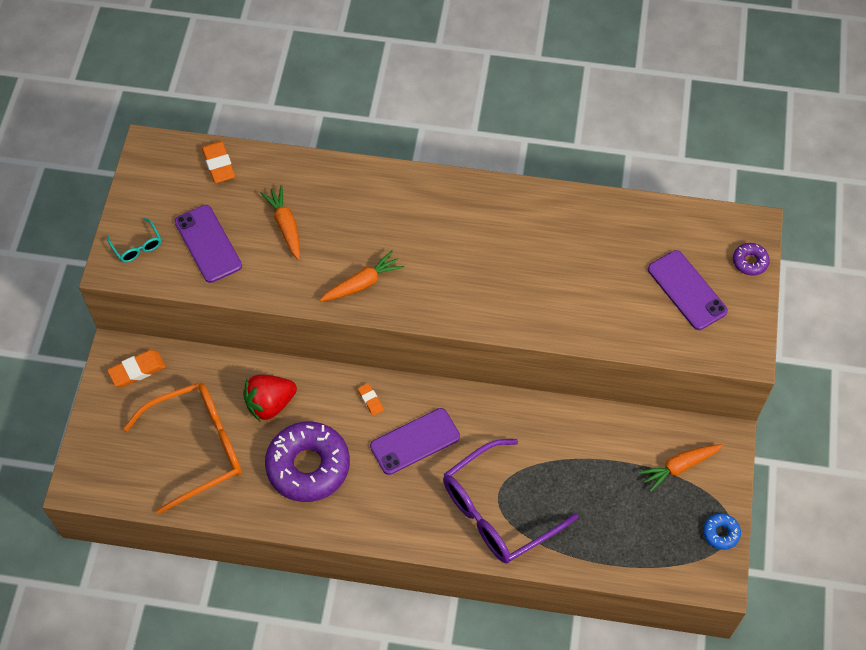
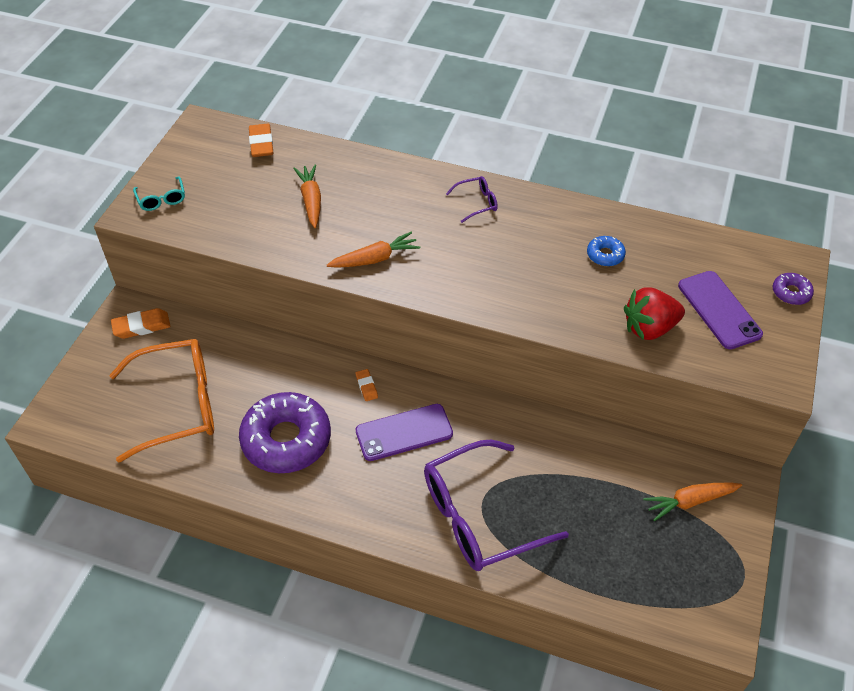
camera: 10 degrees right, 10 degrees down
purple phone [175,205,242,283] -> none
red strawberry [243,374,297,422] -> red strawberry moved to [624,287,685,340]
blue donut [703,513,741,550] -> blue donut moved to [587,236,626,266]
none -> purple glasses [446,176,498,223]

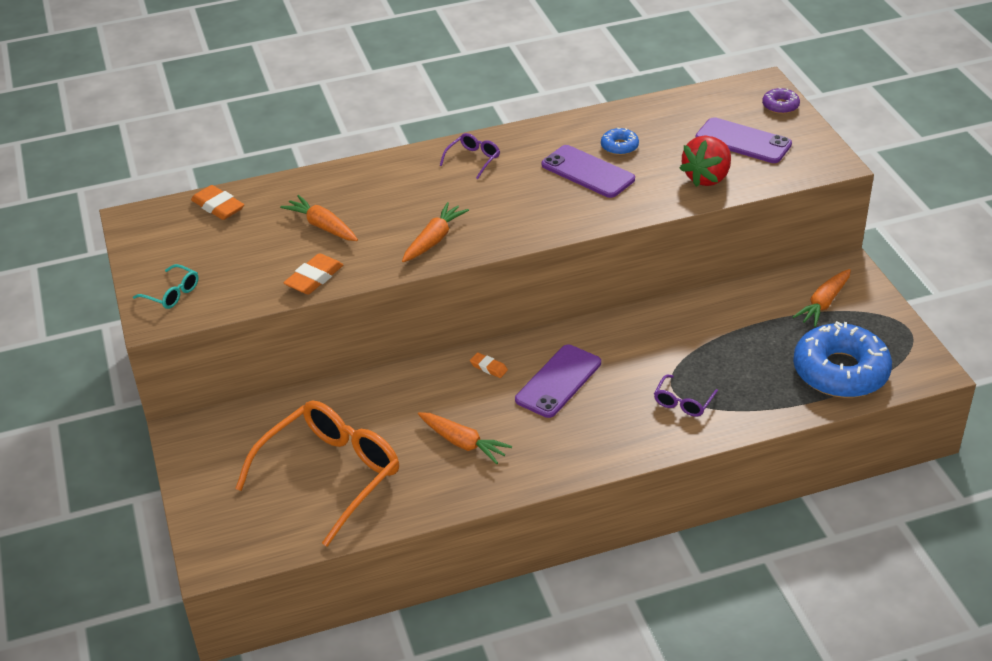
camera: 35 degrees left, 10 degrees down
orange eraser [111,308,170,339] -> orange eraser moved to [283,253,343,295]
purple donut [239,392,331,473] -> orange carrot [418,412,512,464]
purple glasses [424,440,569,571] -> purple glasses [654,375,718,417], size x0.43
none -> purple phone [542,145,635,198]
none -> blue donut [793,321,892,398]

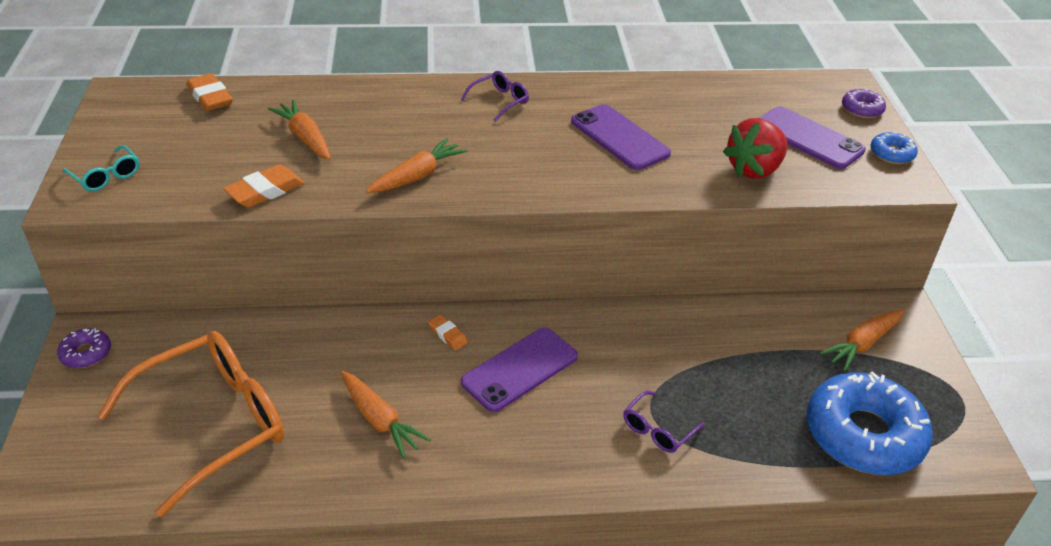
camera: 10 degrees right, 0 degrees up
blue donut [601,128,639,155] -> blue donut moved to [871,132,918,164]
none -> purple donut [57,328,111,368]

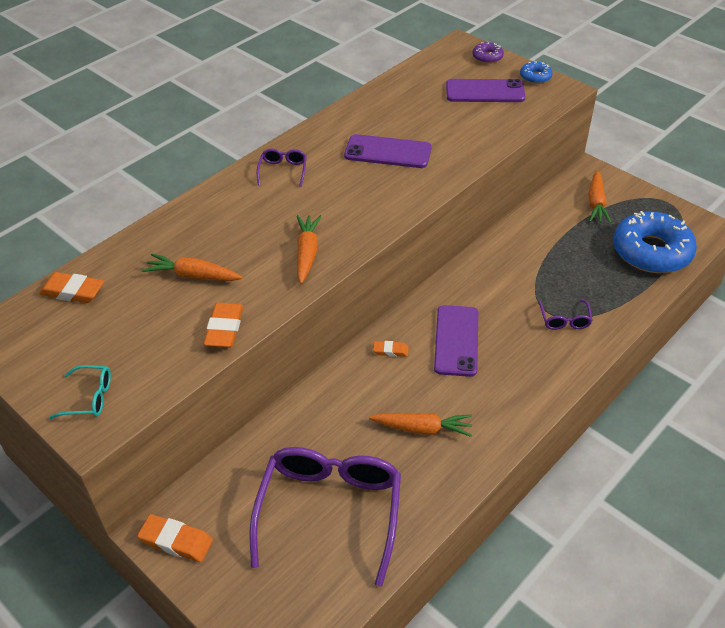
camera: 40 degrees left, 5 degrees up
purple donut [57,328,111,368] -> orange eraser [137,514,213,562]
orange glasses [98,331,284,517] -> purple glasses [250,447,401,587]
red strawberry [723,118,788,179] -> none

